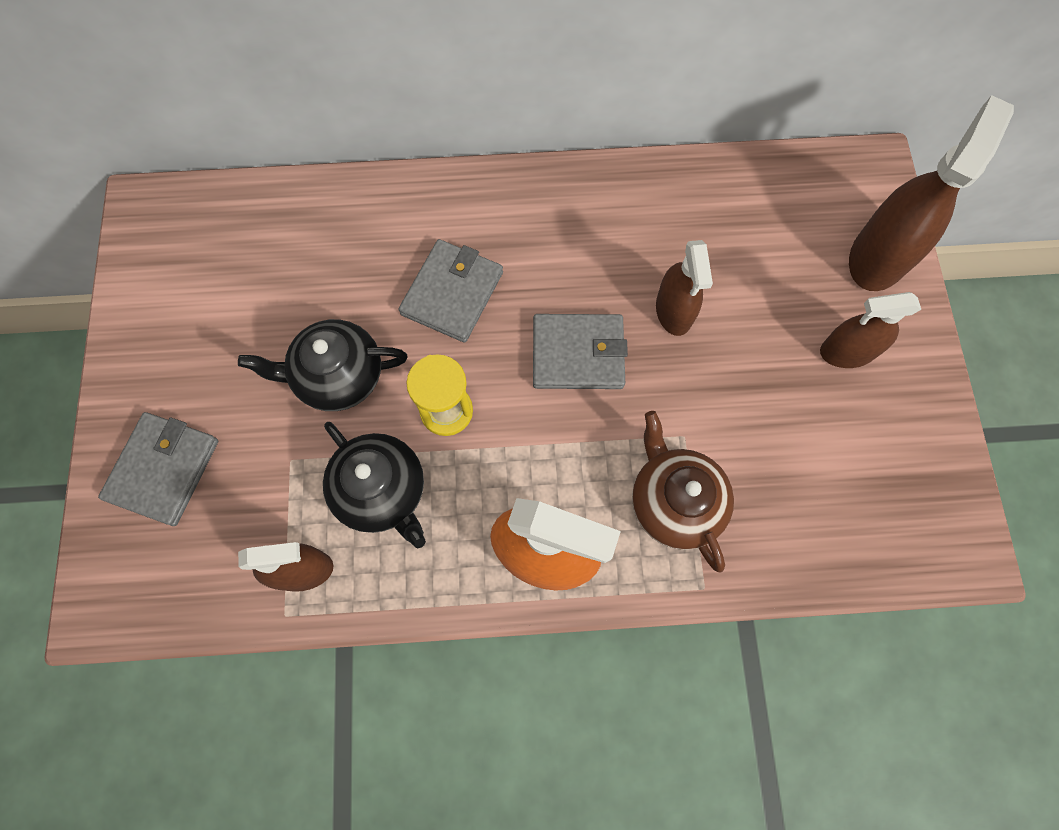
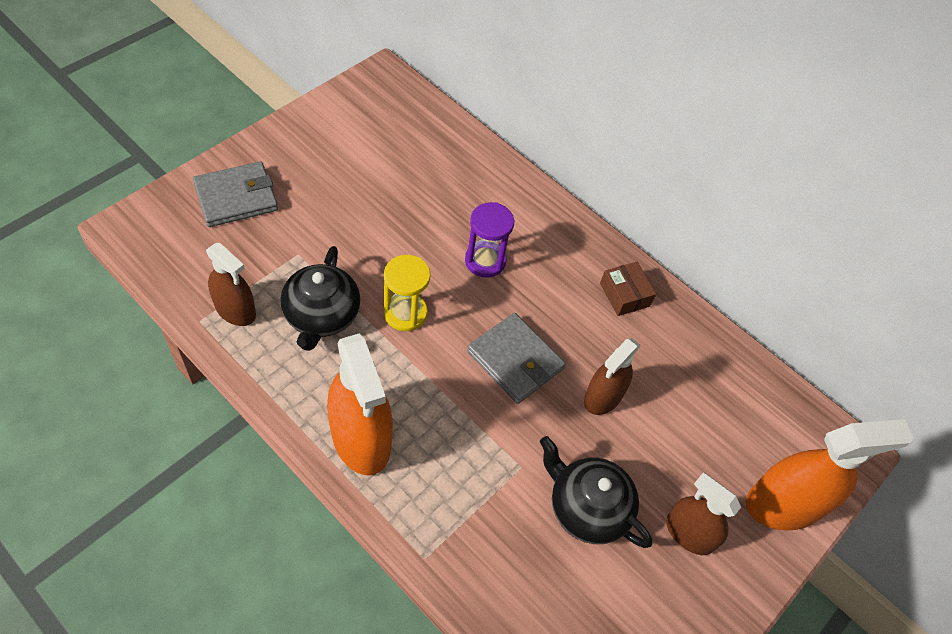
camera: 40 degrees right, 15 degrees down
black teapot [238,319,407,411] -> black teapot moved to [540,436,652,548]
grey wallet [399,239,503,343] -> purple hourglass [465,202,514,278]
brown teapot [632,411,734,573] -> none
brown spray bottle [849,95,1014,291] -> orange spray bottle [746,419,914,530]
none -> brown box [600,262,656,316]

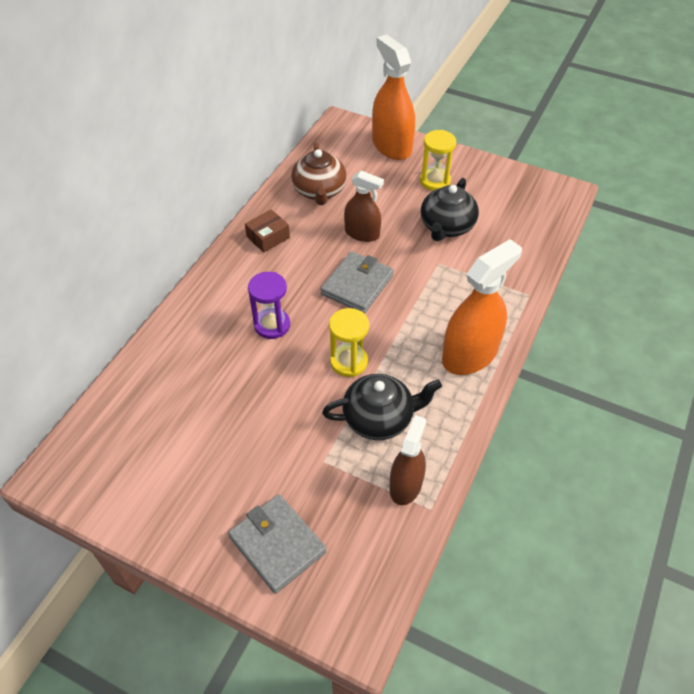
camera: 100 degrees left, 5 degrees down
brown spray bottle [666,472,741,555] -> yellow hourglass [420,130,456,191]
none -> brown teapot [291,142,347,205]

